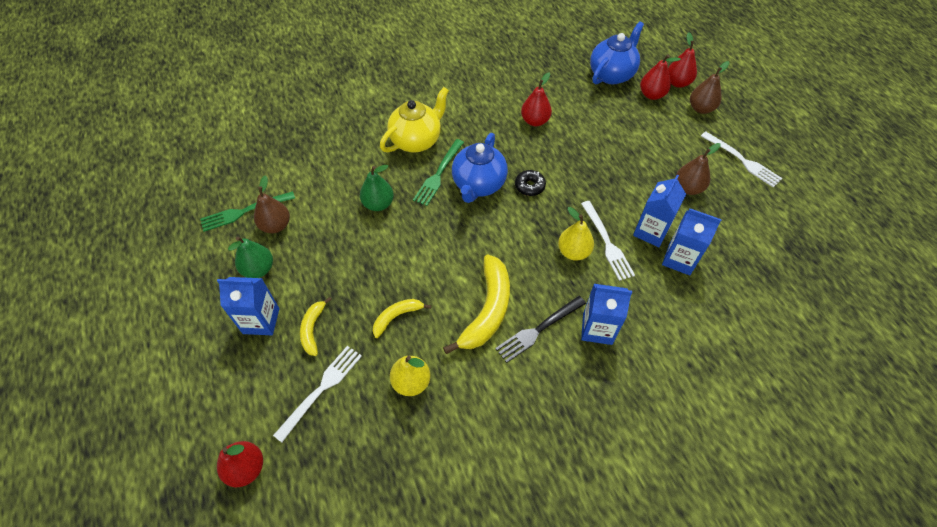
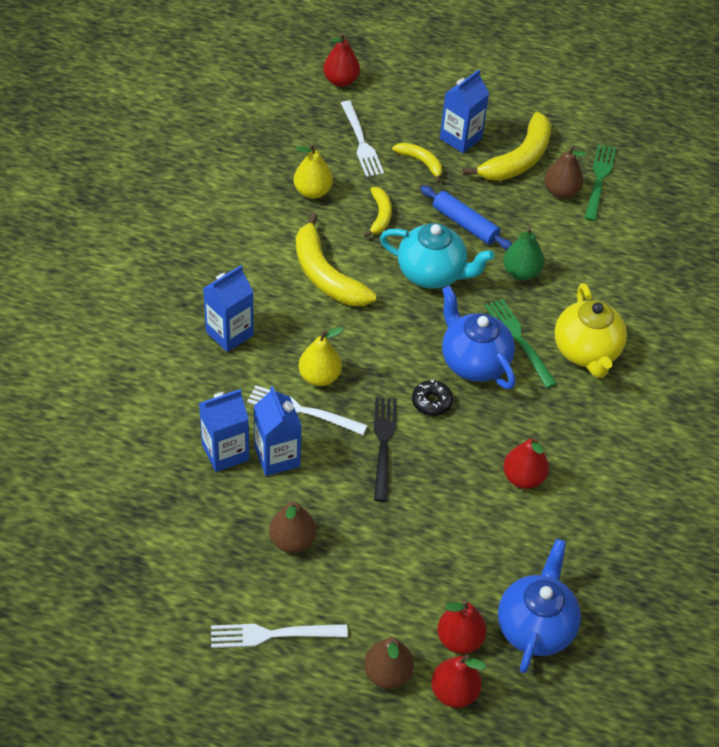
camera: 125 degrees right, 5 degrees down
green pear [228,237,273,278] -> yellow banana [463,112,551,181]
black fork [495,296,586,363] -> black fork moved to [374,397,397,502]
blue teapot [590,21,644,84] -> blue teapot turned 150 degrees counterclockwise [498,539,581,673]
none -> turquoise teapot [380,223,494,289]
none -> blue rolling pin [420,186,512,250]

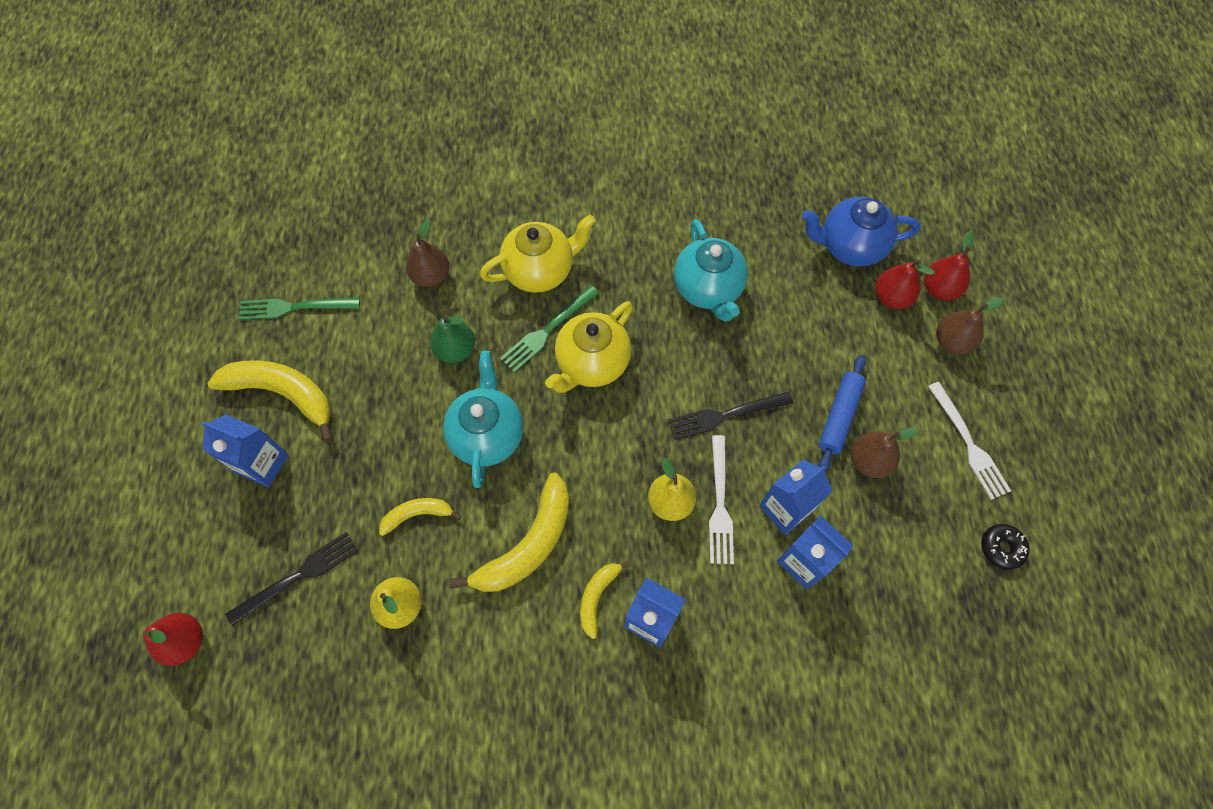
camera: 105 degrees left, 15 degrees up
white fork [341,100,384,177] -> black fork [225,532,358,626]
yellow banana [392,142,442,183] -> yellow banana moved to [580,561,631,639]
black donut [412,380,453,416] -> black donut moved to [981,524,1030,570]
blue rolling pin [420,186,512,250] -> blue rolling pin moved to [818,355,866,472]
blue teapot [442,286,516,389] -> yellow teapot [545,301,633,393]
red pear [503,437,549,489] -> turquoise teapot [674,219,748,322]
brown pear [544,146,587,199] -> brown pear moved to [406,219,449,287]

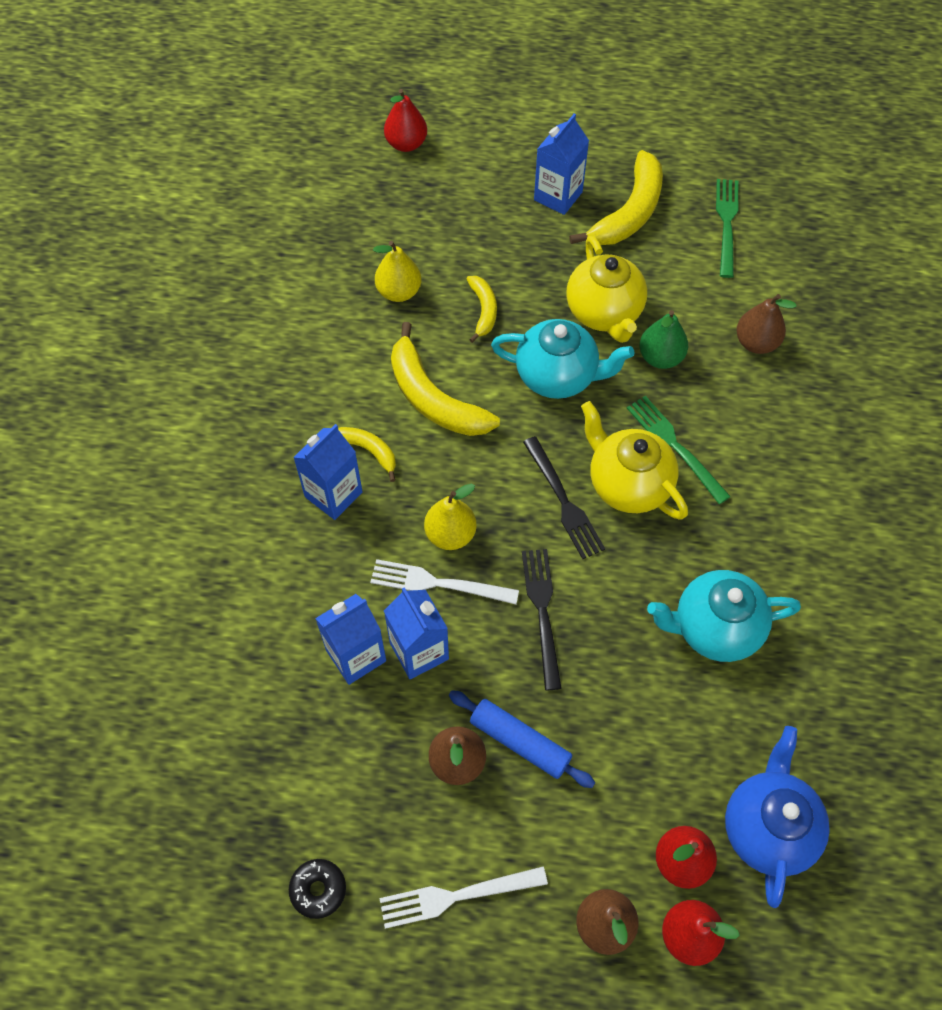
camera: 100 degrees right, 5 degrees down
black fork [225,532,358,626] -> black fork moved to [523,436,605,559]
yellow teapot [480,215,596,293] -> yellow teapot moved to [566,236,647,343]

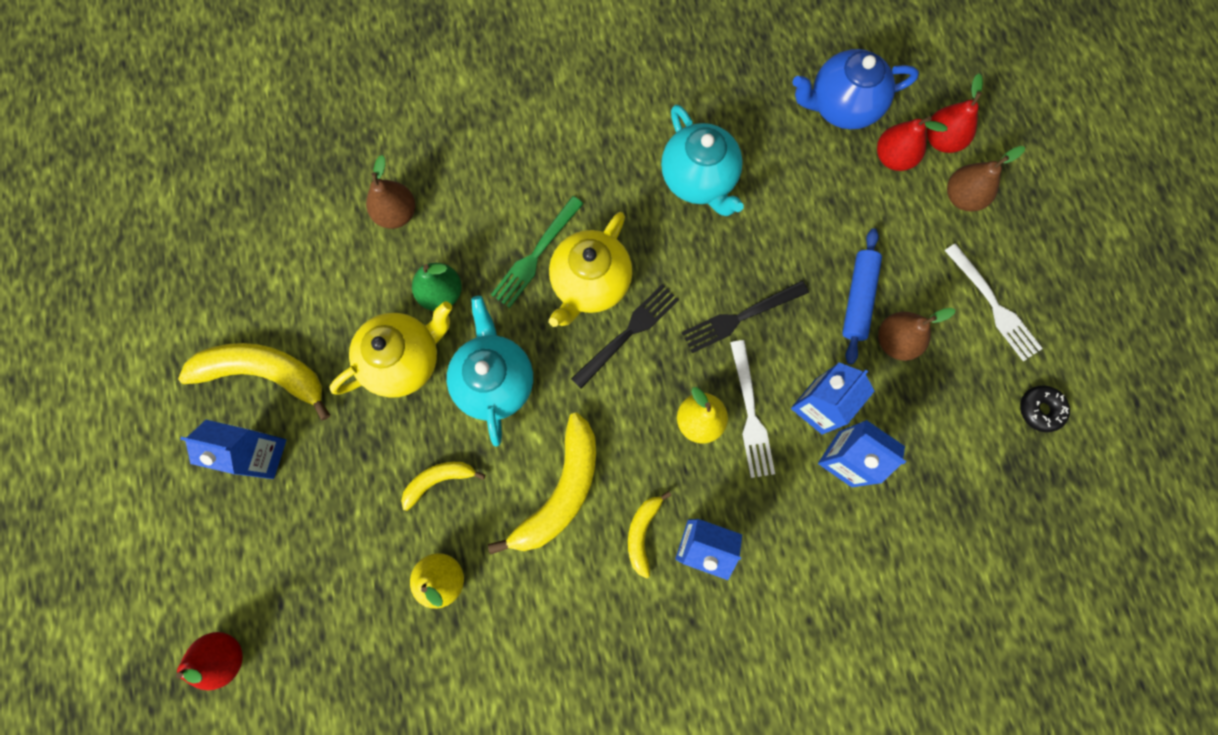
camera: 110 degrees left, 15 degrees up
green fork [716,179,738,278] -> none

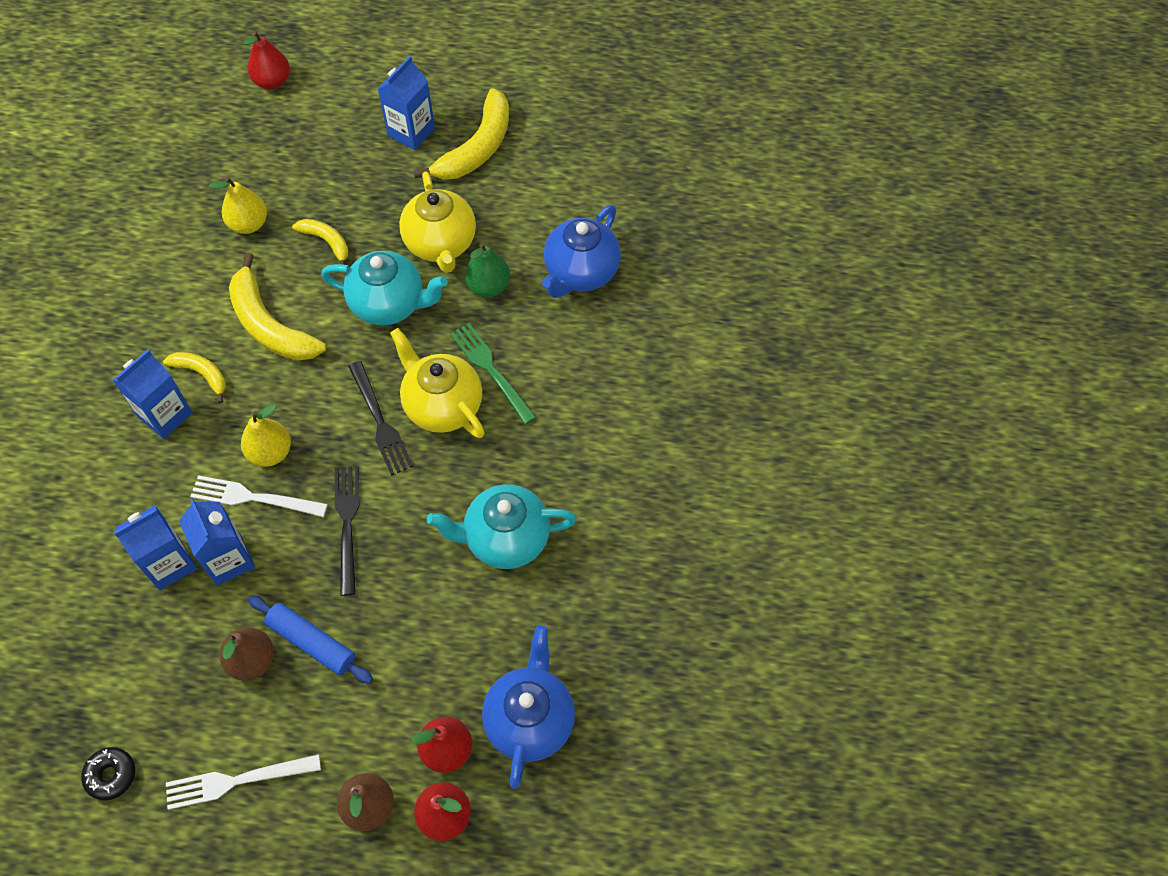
camera: 110 degrees right, 15 degrees down
brown pear [366,155,415,229] -> blue teapot [542,205,621,298]
yellow banana [401,462,485,511] -> yellow banana turned 45 degrees counterclockwise [292,219,348,265]

